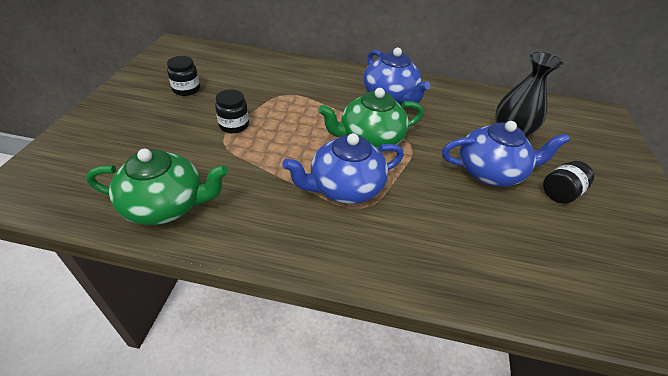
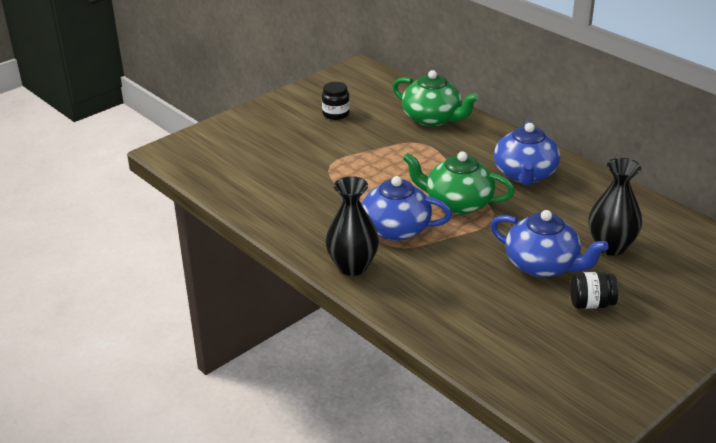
camera: 40 degrees right, 10 degrees down
green teapot [86,149,229,225] -> green teapot moved to [393,70,479,127]
black jar [215,90,249,133] -> none
none -> black vase [325,176,379,276]

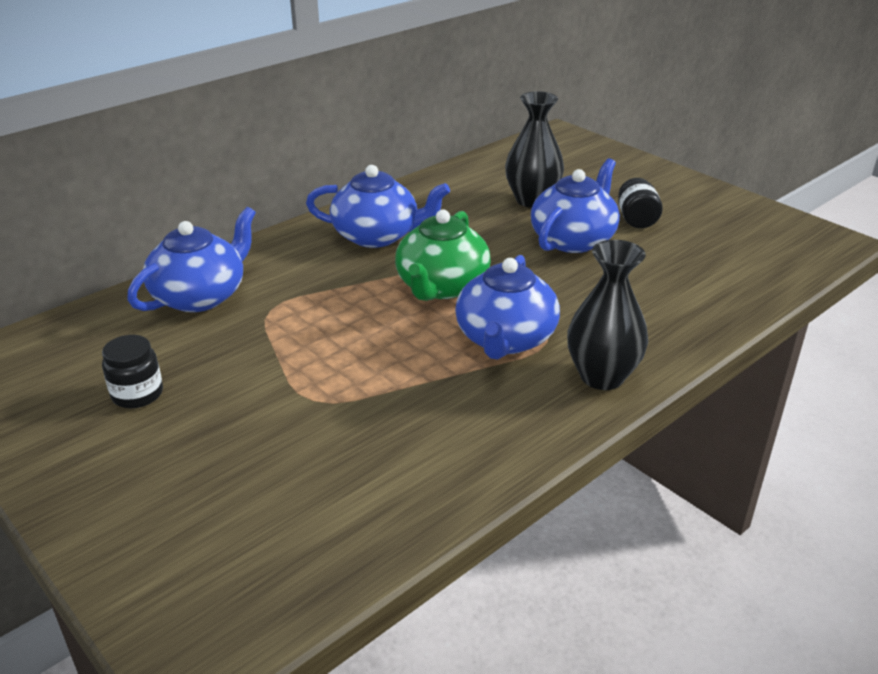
camera: 90 degrees left, 0 degrees up
green teapot [393,70,479,127] -> blue teapot [127,207,256,312]

